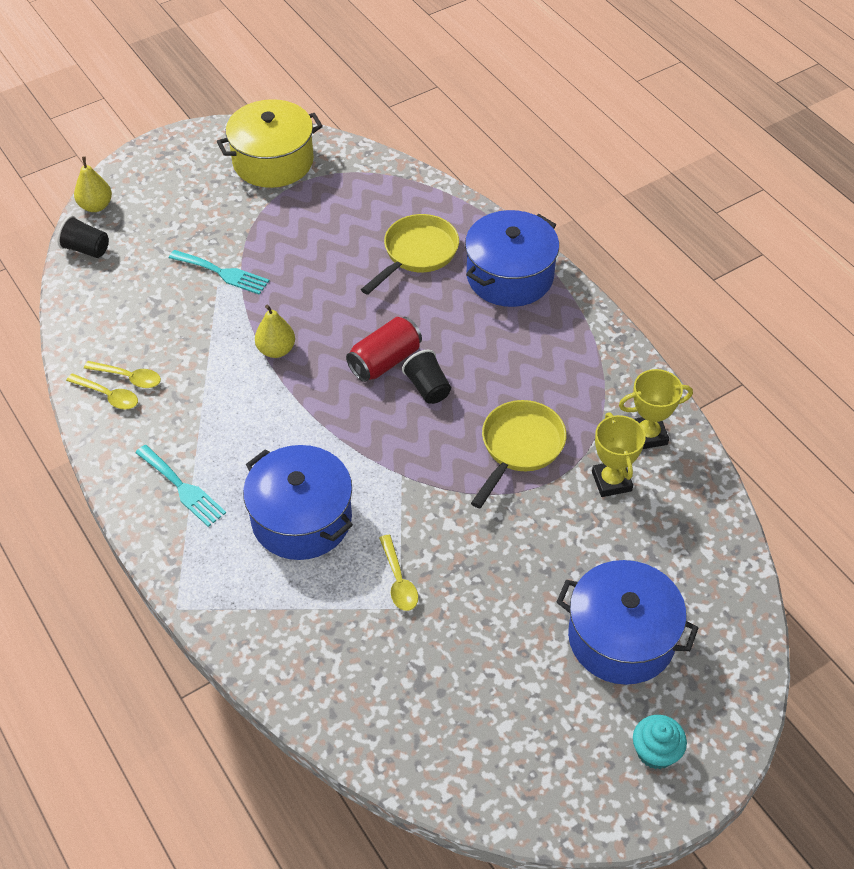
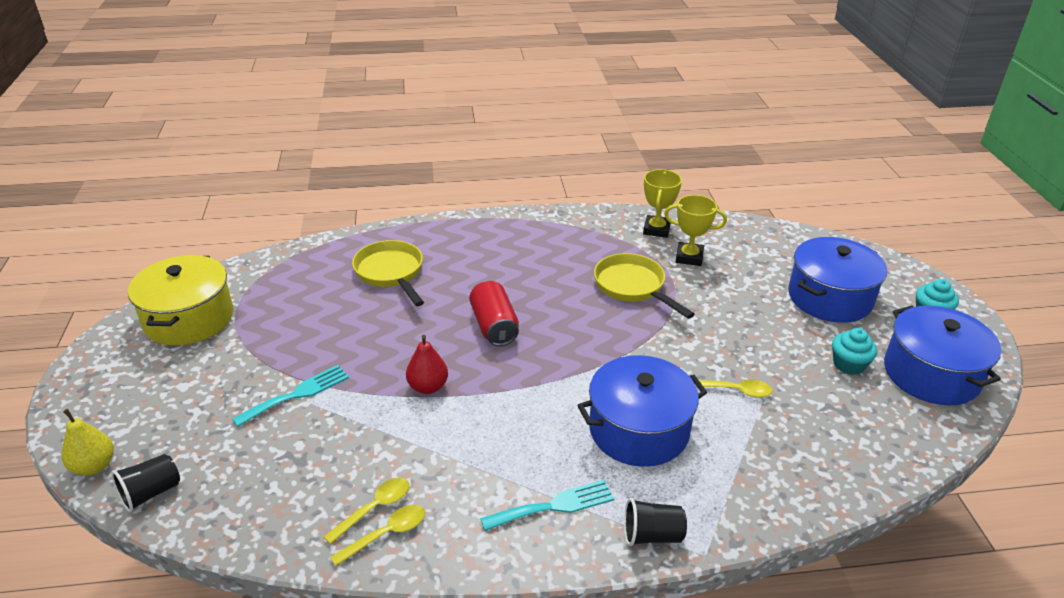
camera: 65 degrees left, 15 degrees down
yellow pear [255,305,295,358] -> red pear [406,335,448,394]
black cup [402,350,451,404] -> black cup moved to [624,498,687,546]
blue pot [465,210,559,307] -> blue pot moved to [884,305,1001,406]
none -> turquoise cupcake [832,328,877,375]

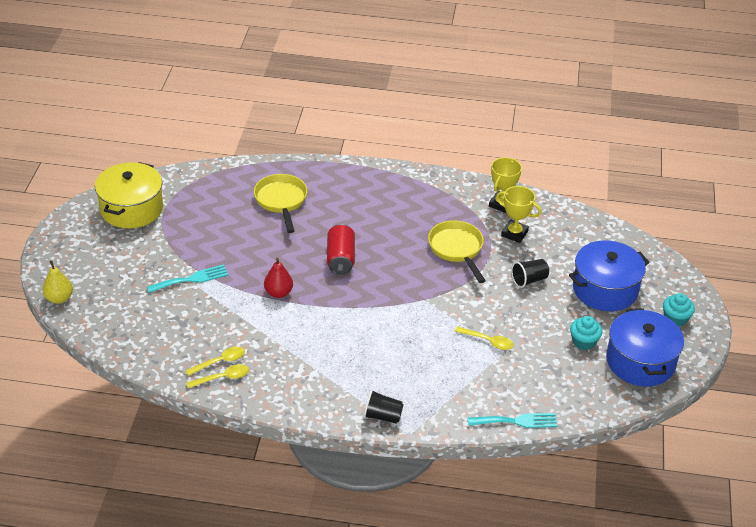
camera: 15 degrees right, 5 degrees up
black cup [111,454,180,512] -> black cup moved to [511,259,549,288]
turquoise fork [480,480,614,531] -> turquoise fork moved to [468,413,558,428]
blue pot [577,355,707,467] -> none

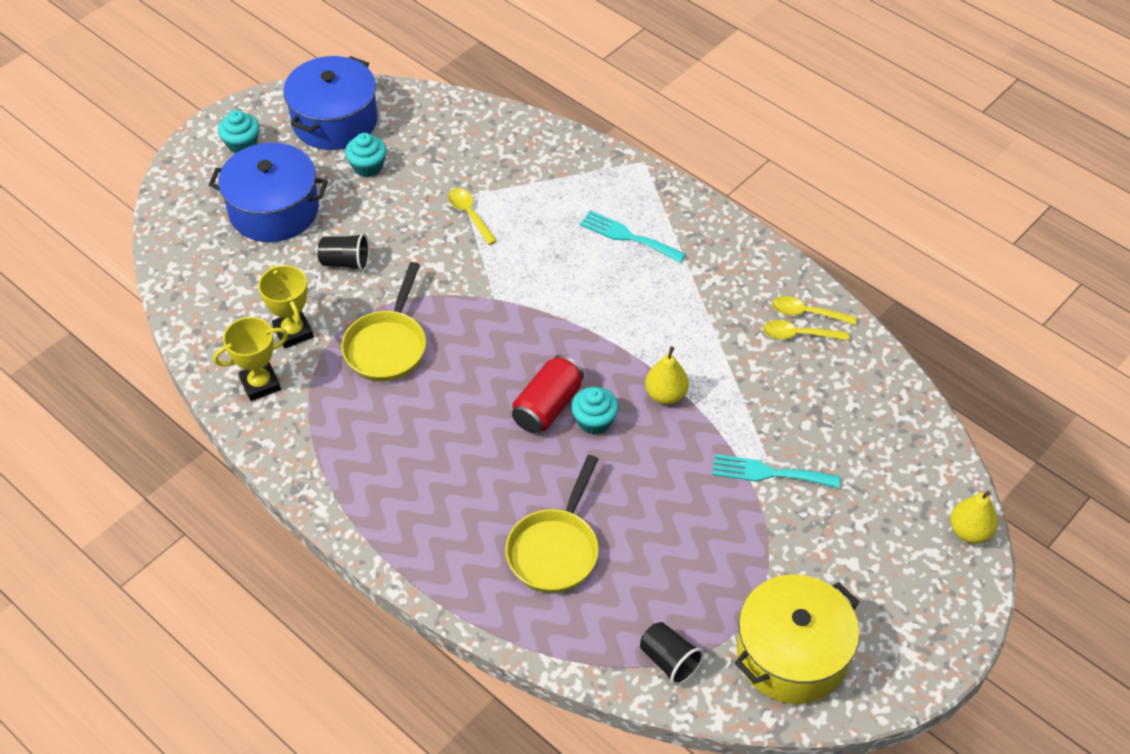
camera: 145 degrees left, 10 degrees up
red pear [264,258,293,298] -> yellow pear [645,346,689,404]
black cup [363,389,404,424] -> black cup moved to [640,622,704,685]
turquoise fork [468,413,558,428] -> turquoise fork moved to [580,211,686,263]
none -> turquoise cupcake [571,387,619,435]

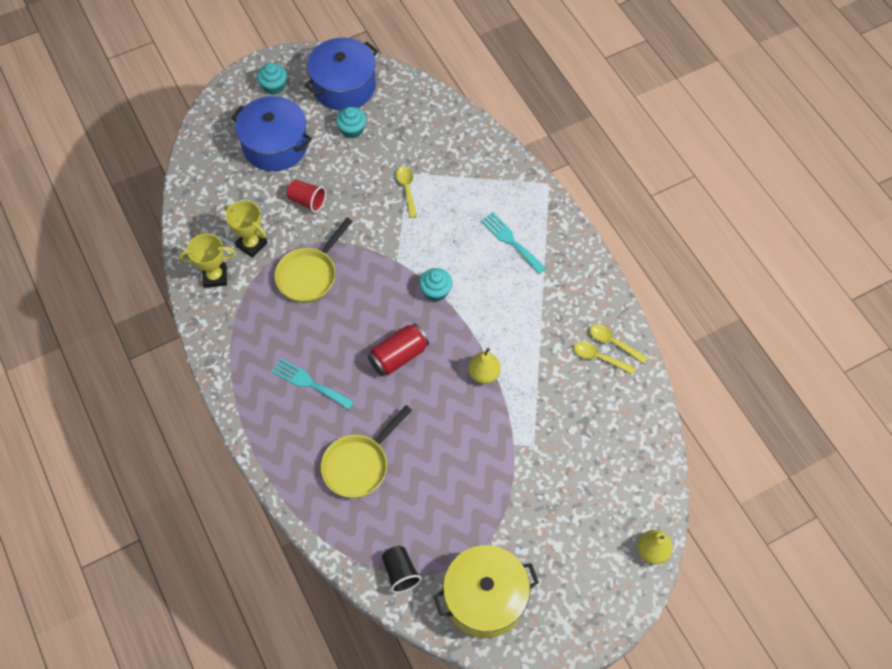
camera: 20 degrees right, 10 degrees up
yellow trophy [258,265,314,348] -> yellow trophy turned 45 degrees counterclockwise [224,200,267,258]
black cup [318,233,370,271] -> red cup [287,180,326,213]
turquoise cupcake [571,387,619,435] -> turquoise cupcake moved to [419,268,452,301]
turquoise fork [712,454,840,488] -> turquoise fork moved to [271,358,354,410]

